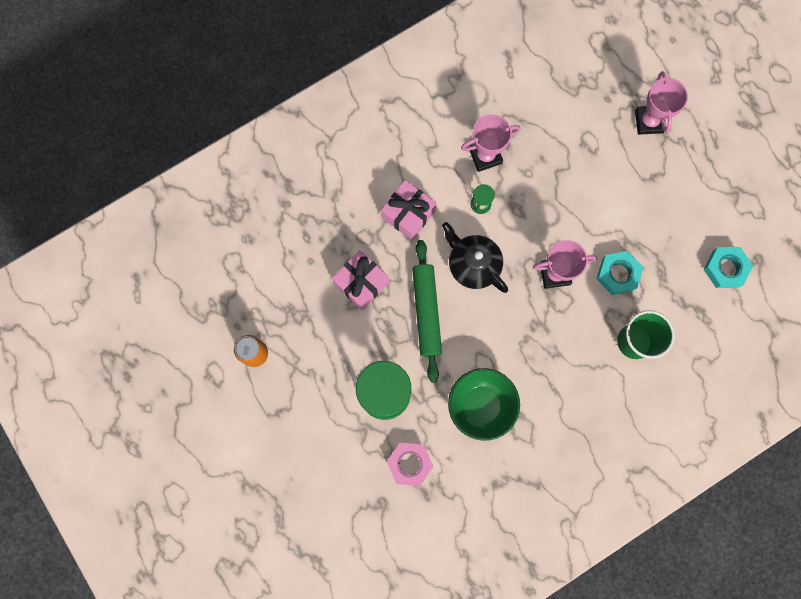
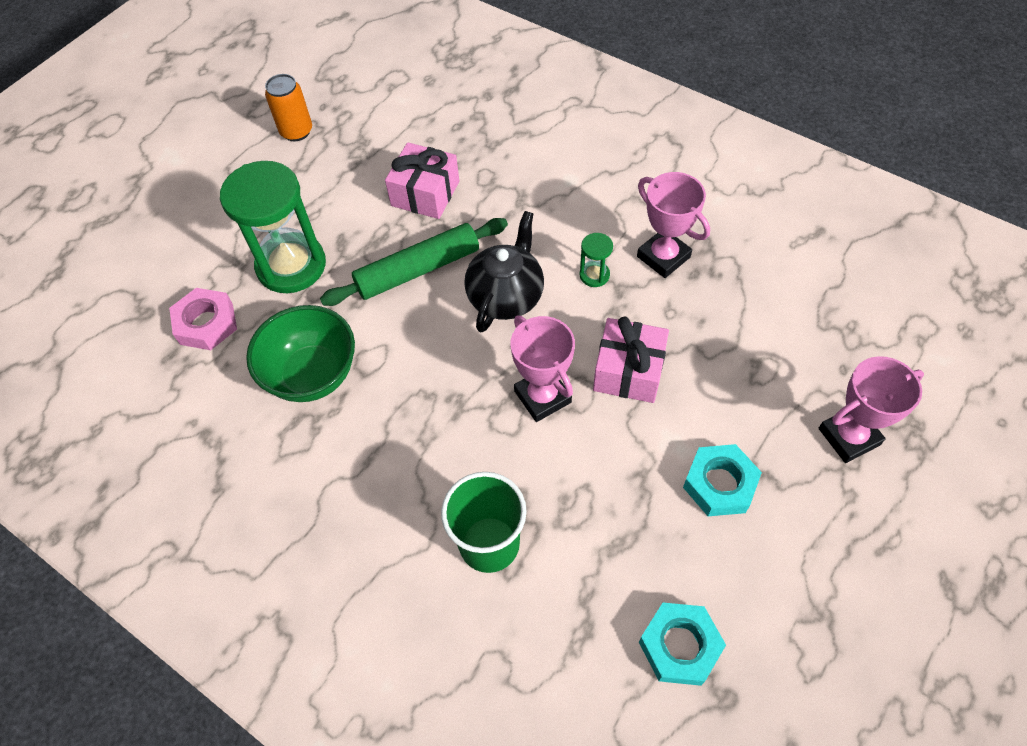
camera: 70 degrees right, 20 degrees down
pink gift [381,180,437,240] -> pink gift moved to [593,316,669,403]
turquoise nut [596,251,643,295] -> turquoise nut moved to [683,444,762,516]

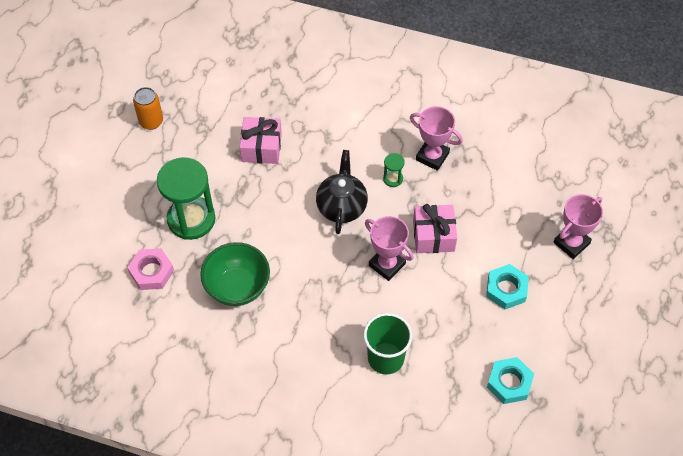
camera: 20 degrees left, 0 degrees up
green rolling pin [320,218,508,306] -> none

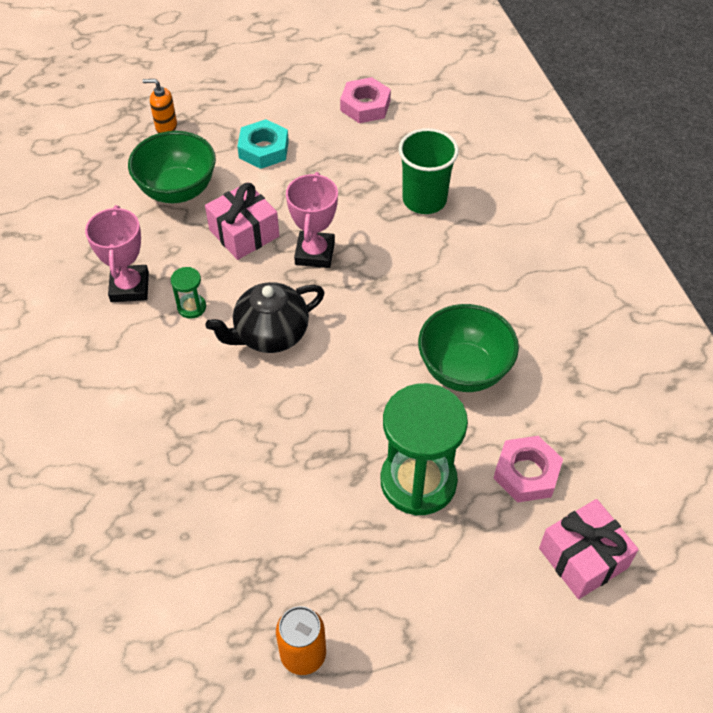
camera: 125 degrees left, 5 degrees down
pink gift [240,117,282,164] -> pink gift moved to [539,499,639,599]
turquoise nut [487,357,534,404] -> pink nut [340,77,391,123]
pink trophy [553,194,603,259] -> orange soap dispenser [143,79,177,133]
none -> green bowl [128,131,216,203]

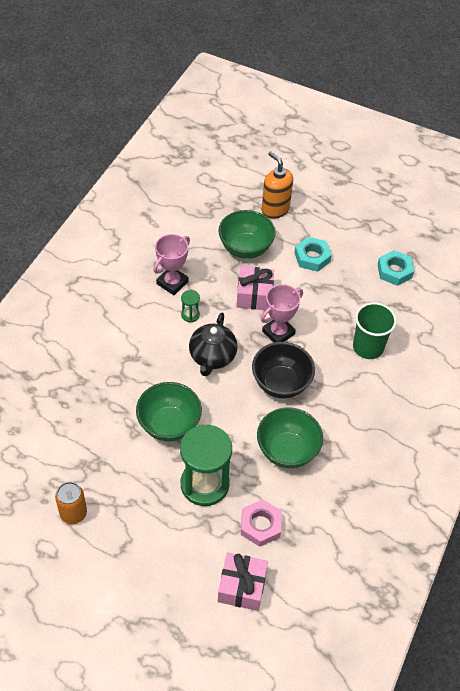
camera: 40 degrees right, 0 degrees up
orange soap dispenser [143,79,177,133] -> orange soap dispenser [262,151,293,219], size x1.71
black teapot [206,282,325,353] -> black teapot turned 90 degrees counterclockwise [189,313,238,376]
pink nut [340,77,391,123] -> turquoise nut [377,250,414,286]
none -> green bowl [136,382,202,442]
none -> black bowl [252,342,315,398]

